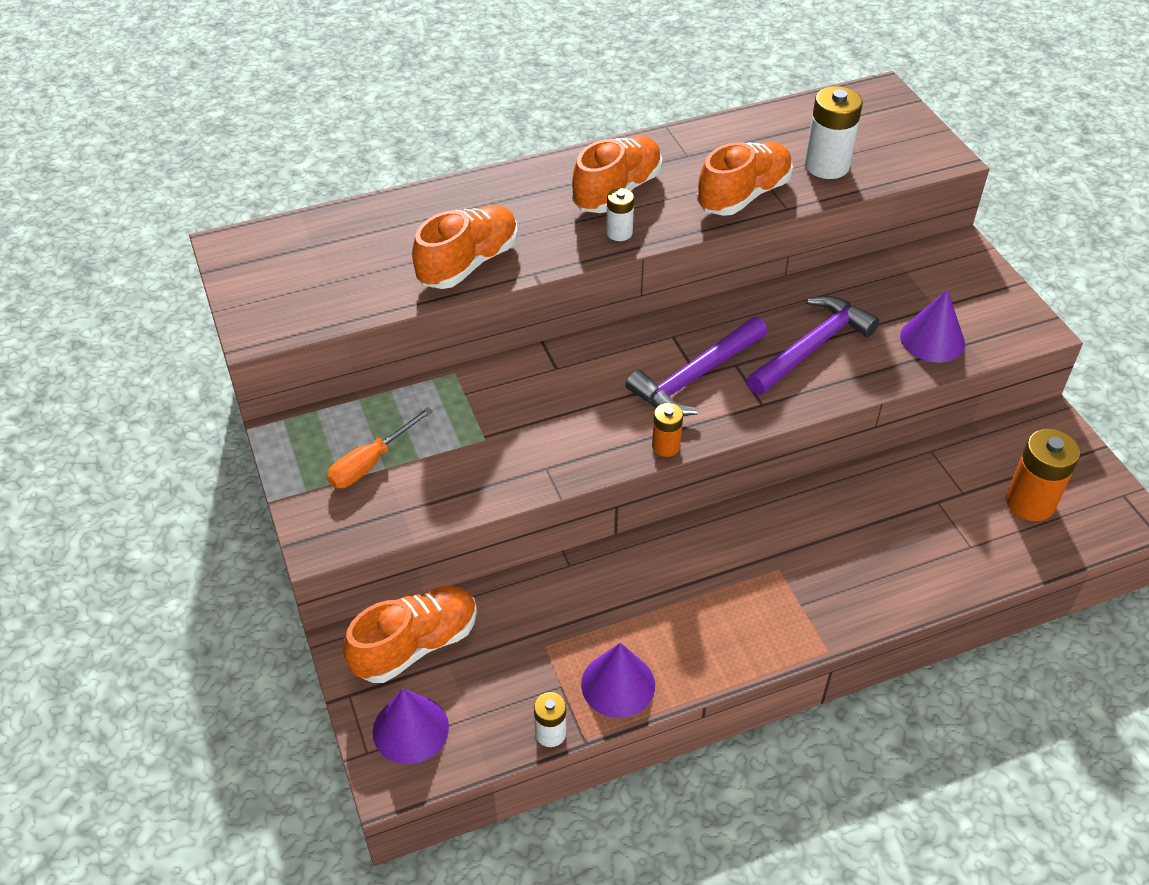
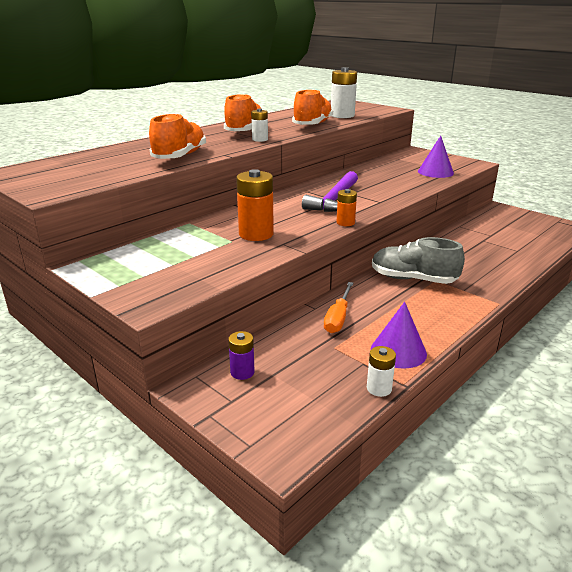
camera: 25 degrees left, 20 degrees down
orange screwdriver [327,407,433,488] -> orange screwdriver moved to [324,282,353,333]
orange shoe [343,586,477,683] -> purple battery [228,331,255,380]
purple cone [373,688,449,764] -> none
purple hammer [747,296,879,395] -> none
orange battery [1006,429,1080,521] -> orange battery moved to [236,169,274,241]
none -> grey shoe [372,237,465,284]

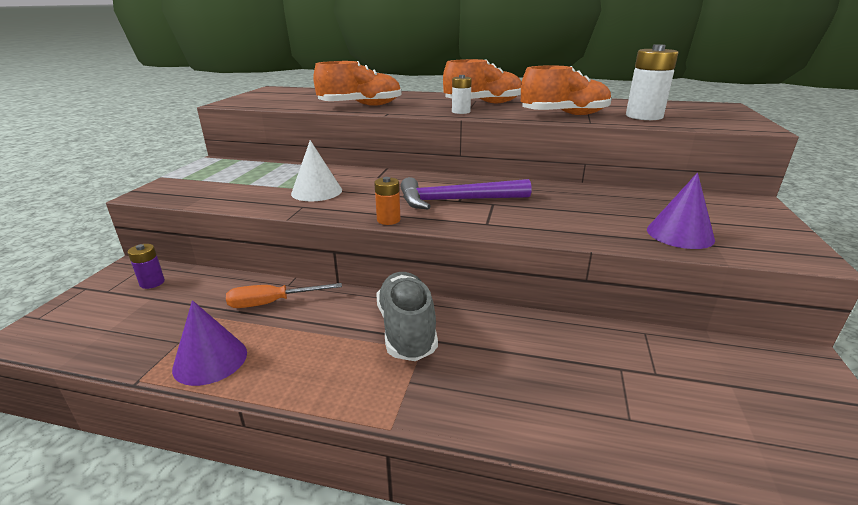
camera: 60 degrees right, 0 degrees up
orange battery [236,169,274,241] -> white cone [291,140,342,201]
white battery [367,346,396,397] -> none

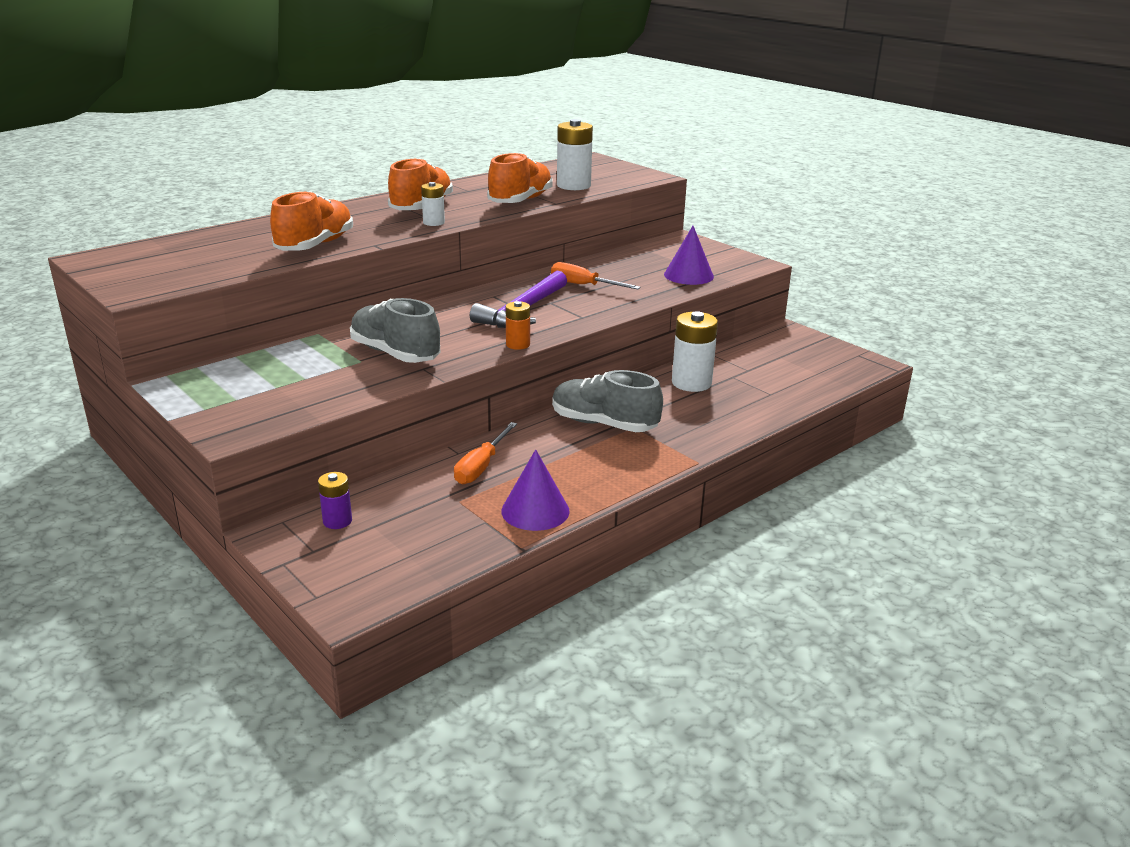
camera: 55 degrees left, 0 degrees up
white cone [291,140,342,201] -> grey shoe [350,298,440,363]
none -> orange screwdriver [551,262,641,289]
none -> white battery [672,311,718,392]

